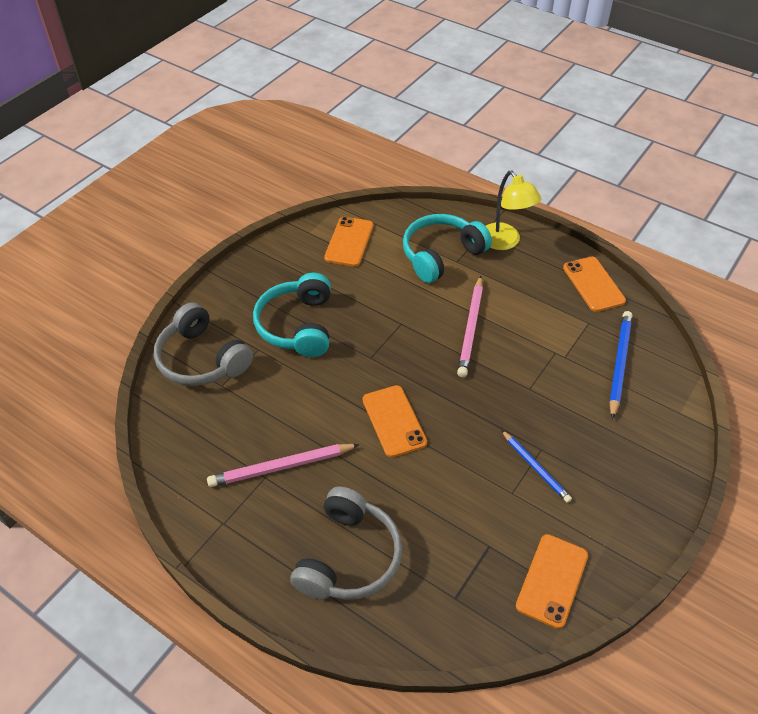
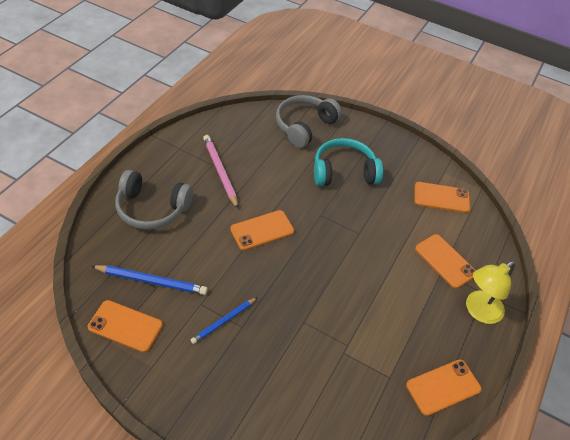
camera: 80 degrees right, 0 degrees up
turquoise headphones [403,214,492,283] -> orange phone [415,234,476,288]
pink pencil [457,276,483,378] -> none
blue pencil [609,311,632,419] -> blue pencil moved to [91,265,208,295]

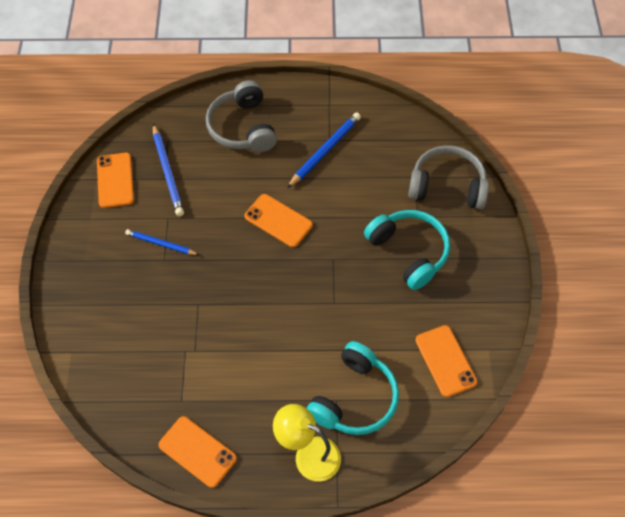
camera: 65 degrees right, 10 degrees up
pink pencil [203,135,238,209] -> blue pencil [287,112,361,188]
orange phone [415,234,476,288] -> turquoise headphones [306,341,399,435]

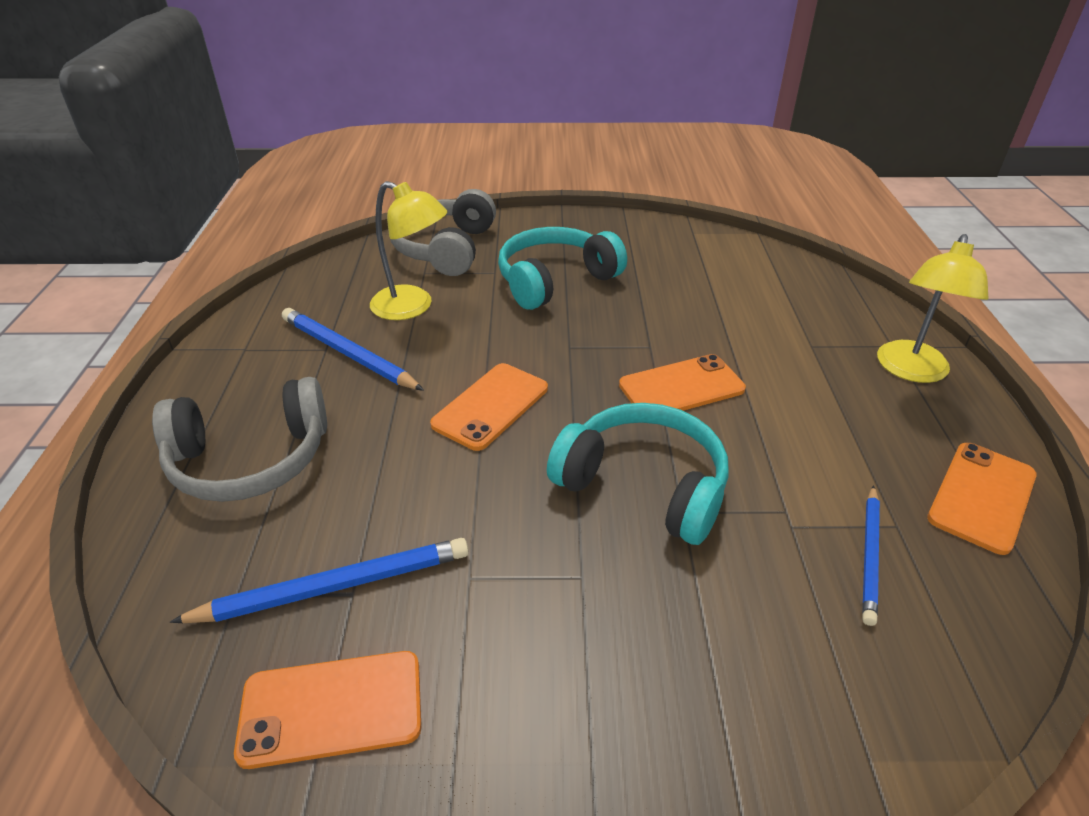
camera: 90 degrees left, 20 degrees down
blue pencil [125,229,199,255] -> blue pencil moved to [862,485,880,626]
turquoise headphones [306,341,399,435] -> turquoise headphones moved to [547,403,729,545]
orange phone [415,325,477,397] -> orange phone moved to [619,354,746,411]
none -> yellow lamp [370,181,448,320]

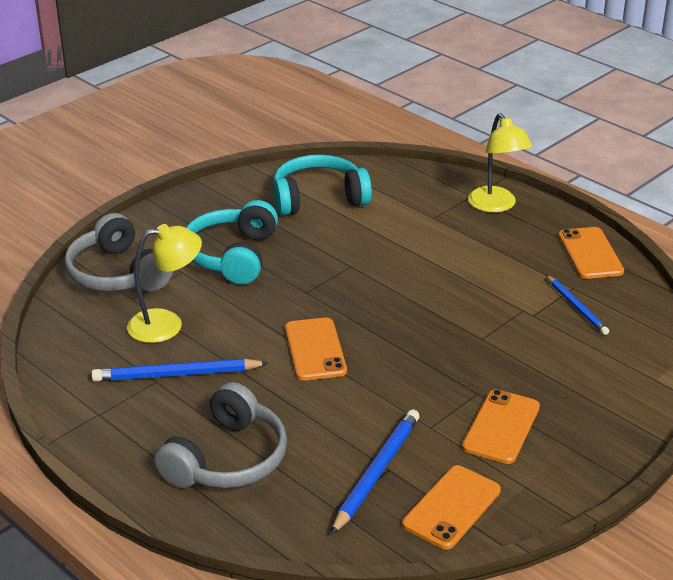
camera: 45 degrees left, 5 degrees down
turquoise headphones [547,403,729,545] -> turquoise headphones moved to [273,154,372,216]
orange phone [619,354,746,411] -> orange phone moved to [462,389,540,464]

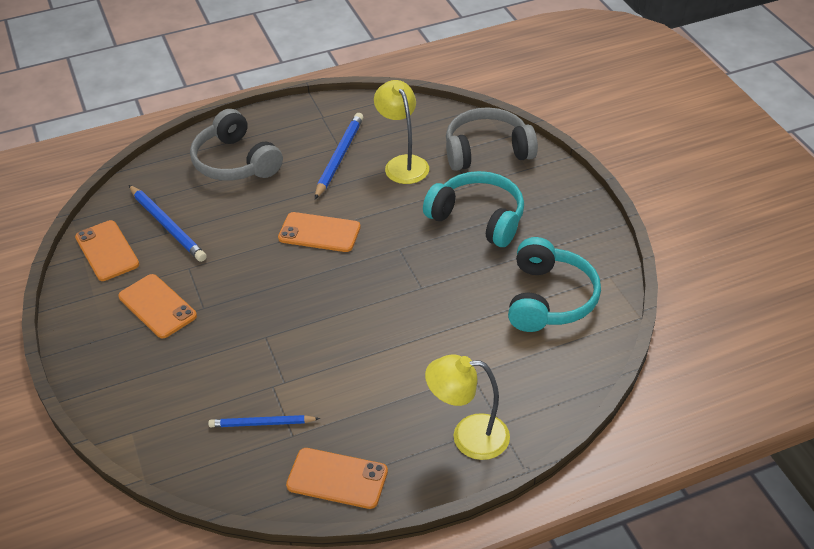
camera: 115 degrees right, 10 degrees up
yellow lamp [127,224,202,343] -> yellow lamp turned 150 degrees clockwise [374,80,429,184]

